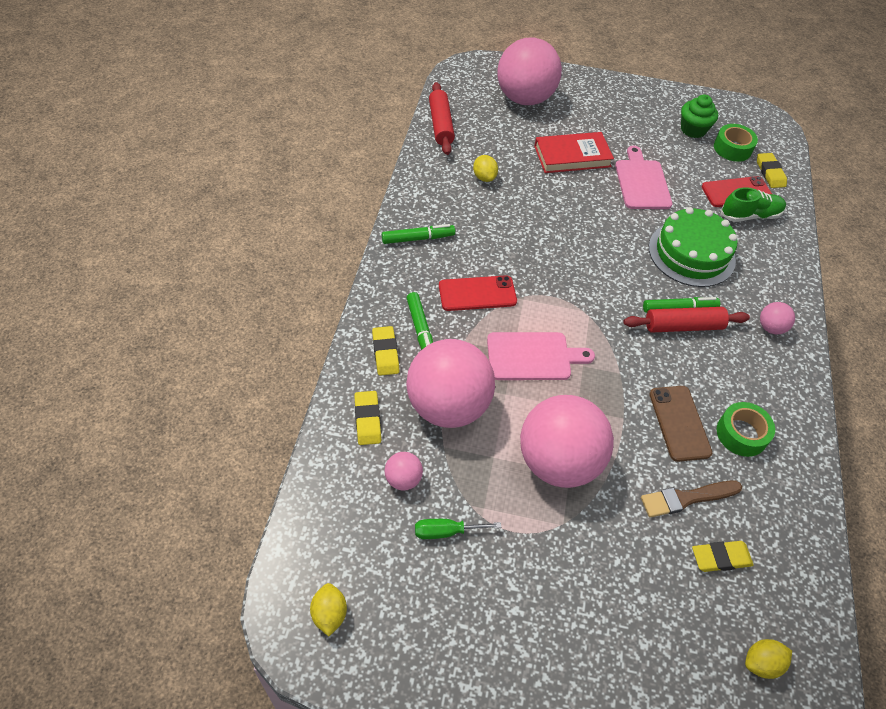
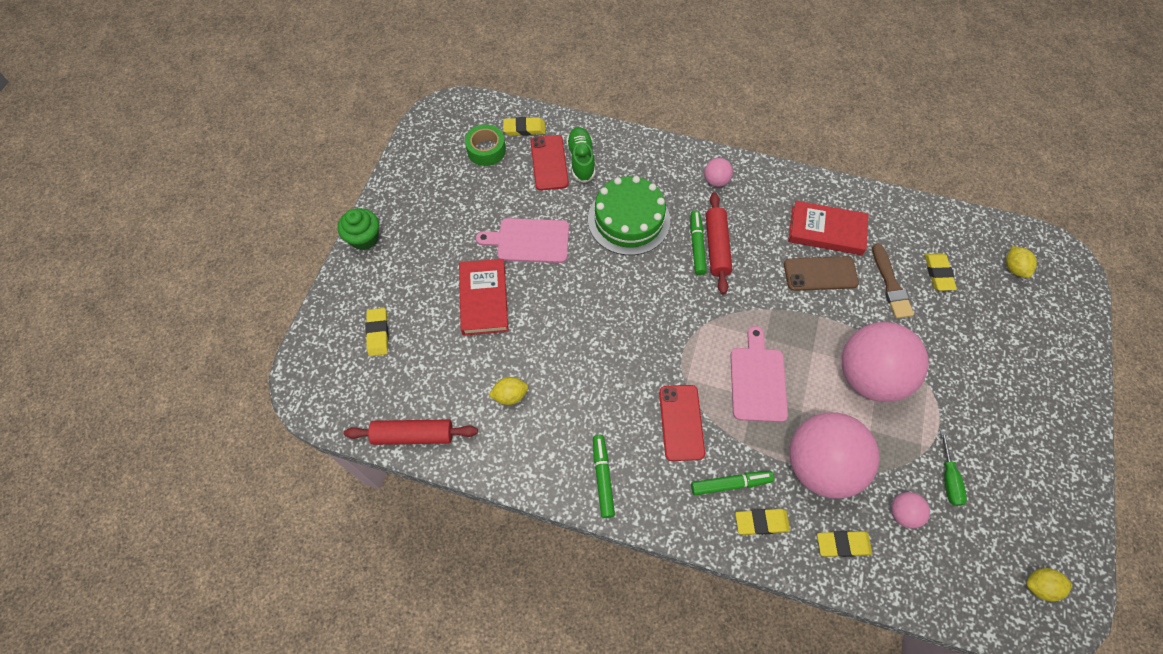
camera: 80 degrees left, 10 degrees up
pink ball [497,37,562,105] -> yellow eraser [366,308,389,356]
green cupcake [681,95,718,138] -> green cupcake moved to [338,208,379,250]
green tape [717,402,775,457] -> red book [788,201,869,255]

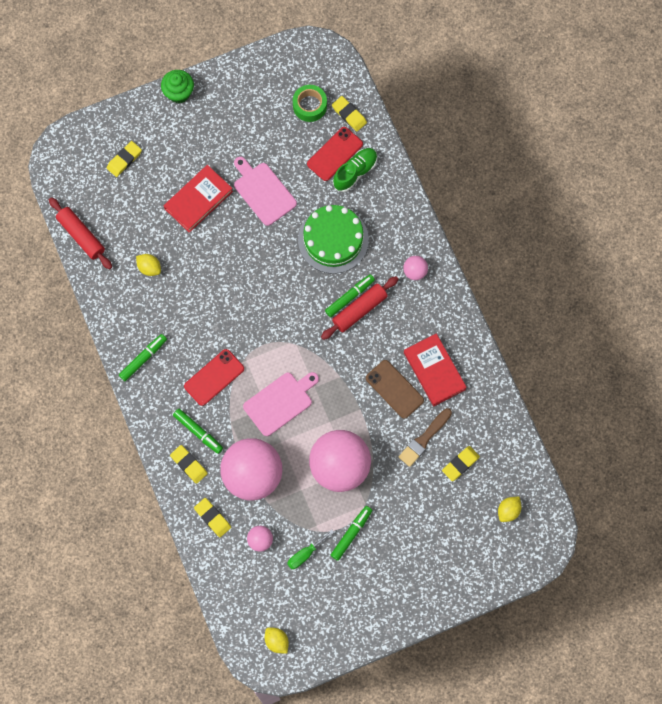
camera: 50 degrees right, 10 degrees up
none -> green marker [331,506,372,561]

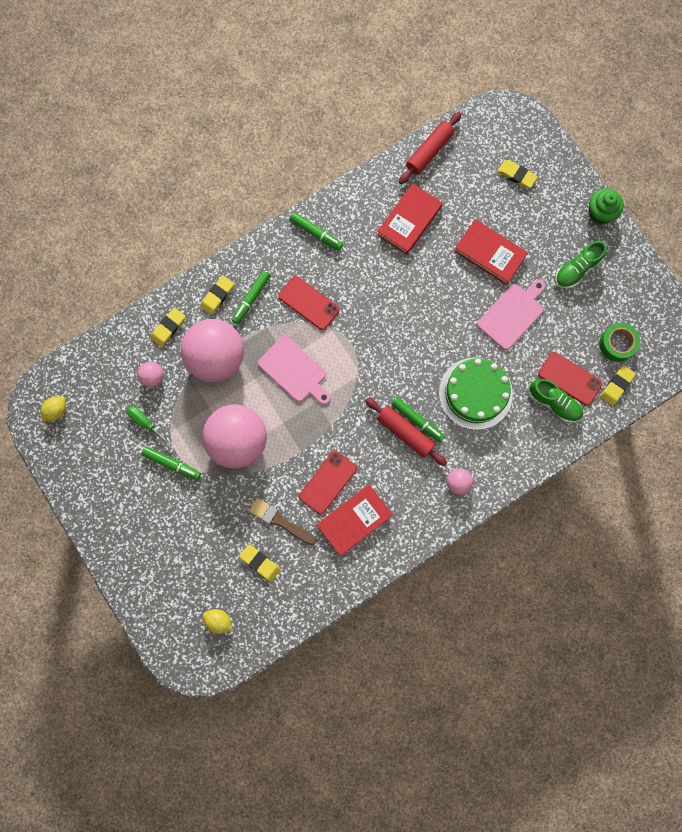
camera: 80 degrees right, 5 degrees up
yellow lemon [136,254,161,276] -> red book [377,183,443,255]
brown phone [366,360,424,419] -> red phone [299,451,357,515]
none -> green shoe [555,241,606,289]

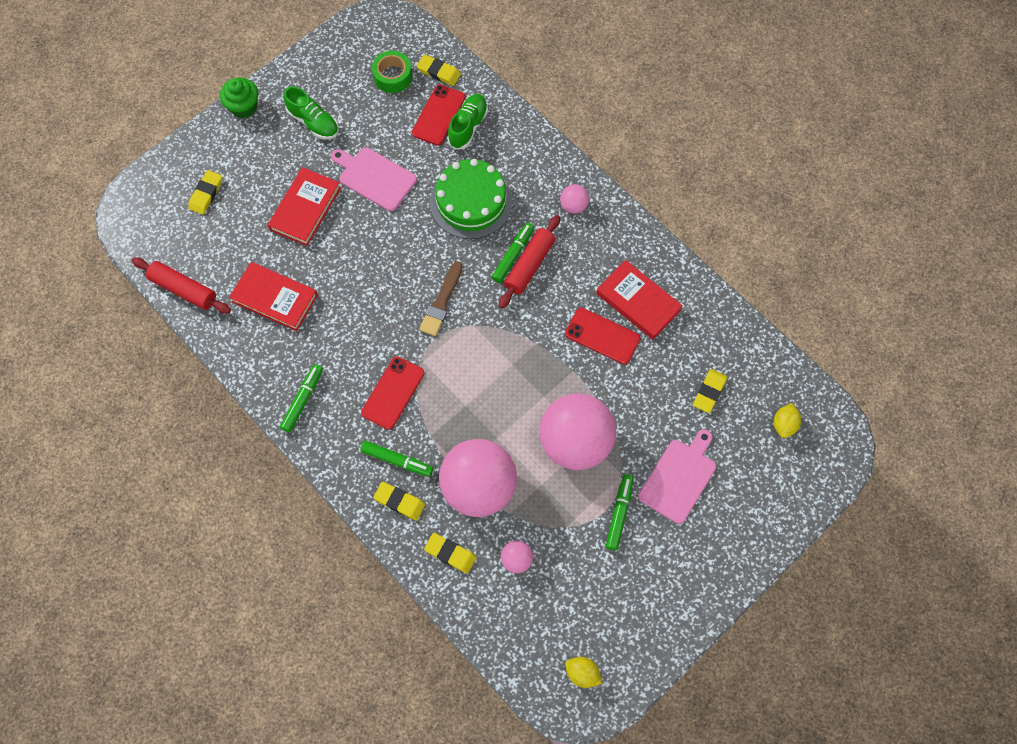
camera: 100 degrees left, 10 degrees down
green screwdriver [127,406,172,446] -> none
brown brush [249,498,317,545] -> brown brush moved to [419,261,463,336]
pink cutting board [258,336,331,405] -> pink cutting board moved to [638,429,716,524]

